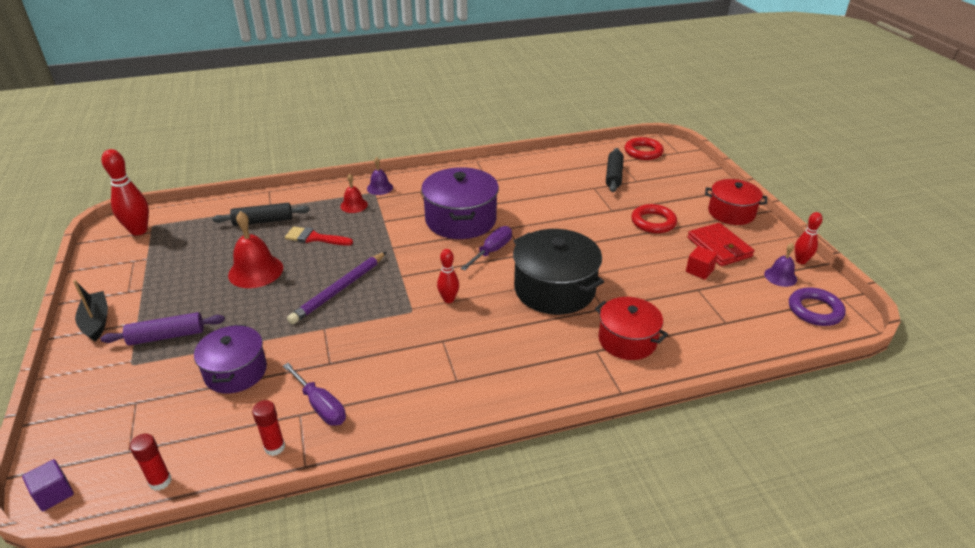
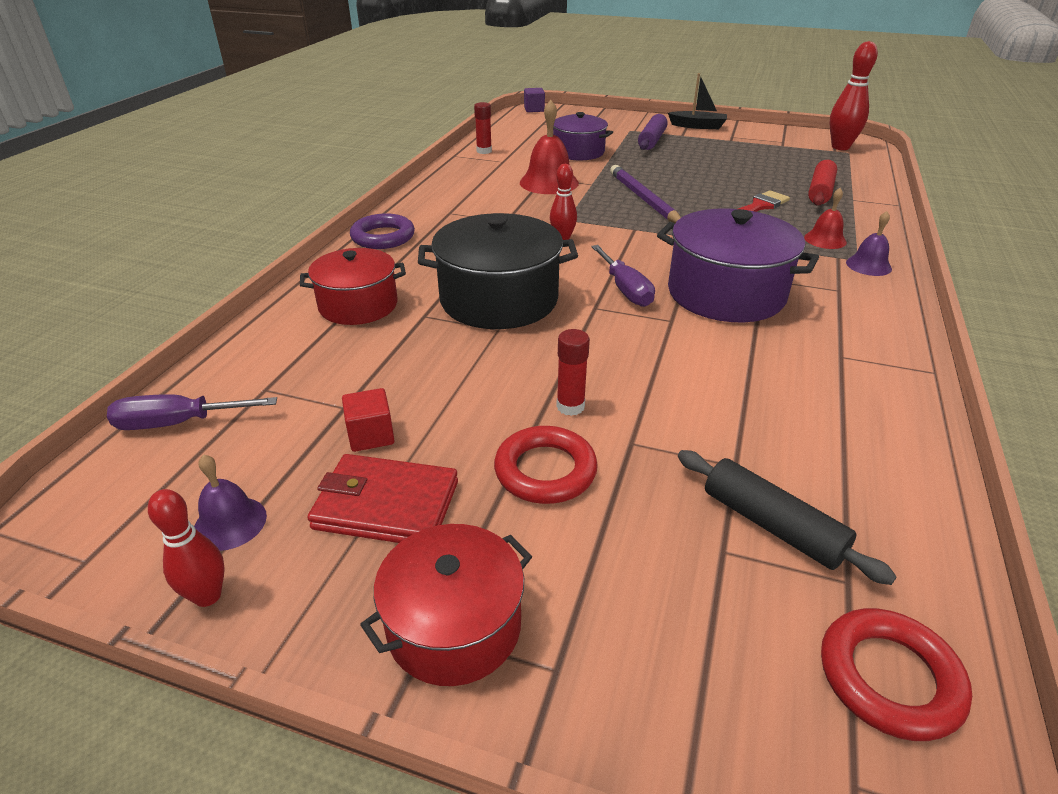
camera: 125 degrees right, 0 degrees up
red glue stick [130,434,172,491] -> red glue stick moved to [556,329,590,416]
black rolling pin [212,203,310,226] -> red rolling pin [808,160,837,206]
red bell [228,211,283,288] -> red bell moved to [520,100,579,194]
purple screwdriver [283,363,346,426] -> purple screwdriver moved to [107,394,277,430]
purple ring [789,287,846,326] -> purple ring moved to [350,213,415,249]

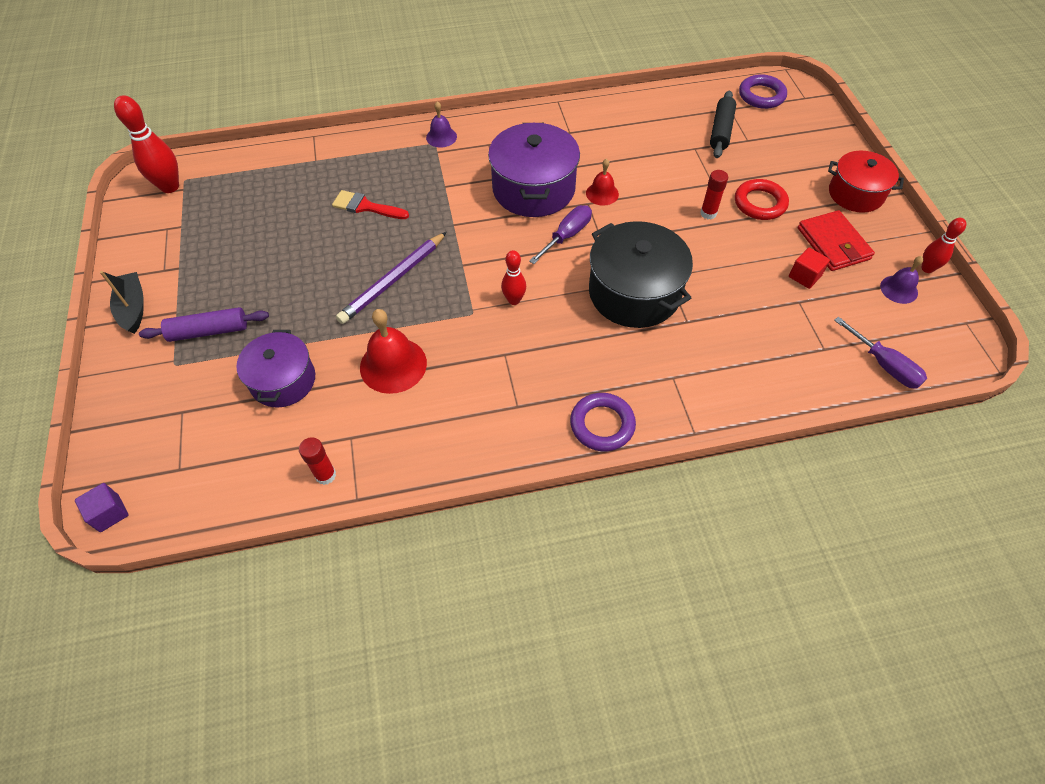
camera: 120 degrees left, 20 degrees up
red pot [300,248,406,325] -> none
red bell [804,188,847,249] -> red bell moved to [586,158,619,206]
red rolling pin [808,160,837,206] -> none
red ring [821,608,972,741] -> purple ring [739,74,787,109]

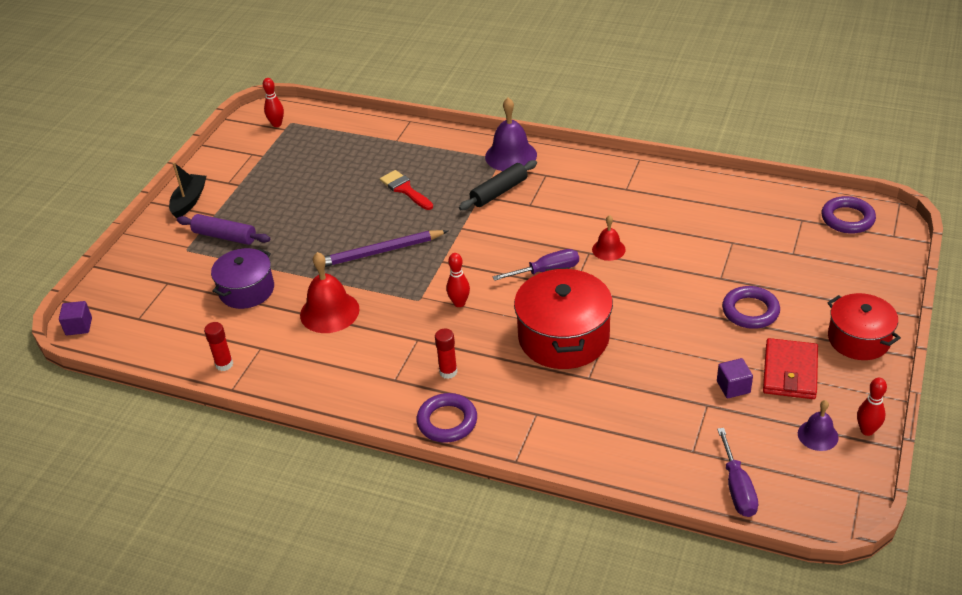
camera: 35 degrees right, 15 degrees down
red bowling pin [114,95,179,193] -> red bowling pin [263,78,284,127], size x0.60
purple bell [426,101,457,148] -> purple bell [485,98,537,171], size x1.73
purple pot [488,123,580,217] -> none
black pot [589,221,693,328] -> red pot [514,267,613,369]
red glue stick [700,170,728,219] -> red glue stick moved to [435,329,457,379]
black rolling pin [710,90,736,158] -> black rolling pin moved to [459,160,537,210]
red ring [735,179,789,220] -> purple ring [722,286,780,329]
red cube [789,248,830,289] -> purple cube [717,358,753,398]

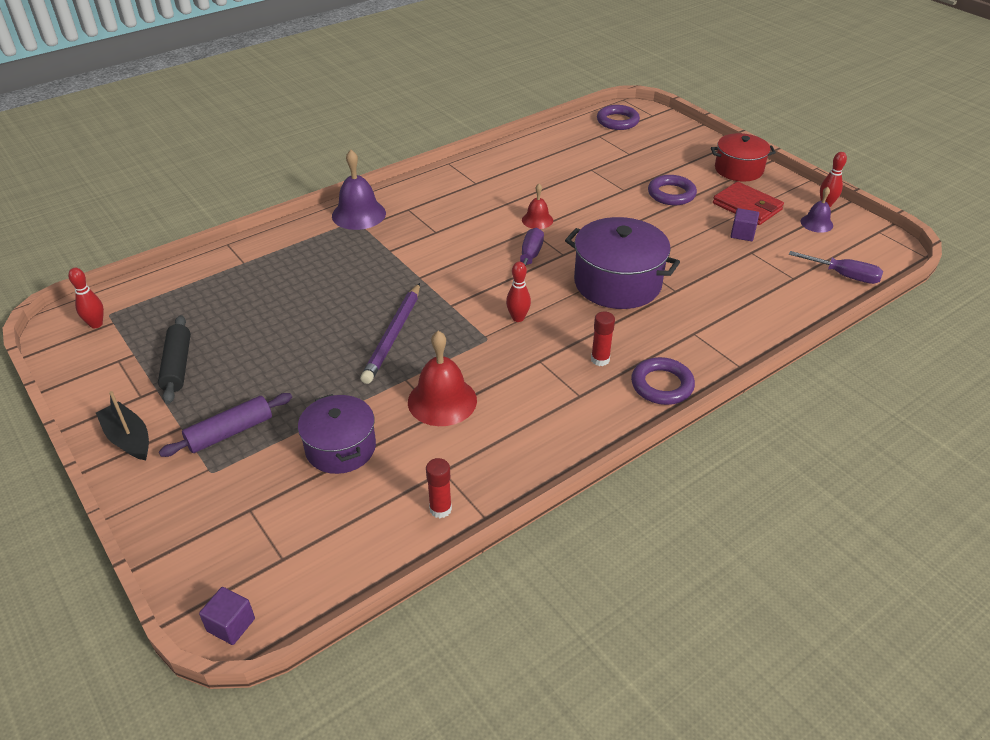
camera: 60 degrees left, 0 degrees up
red brush [380,170,433,210] -> none
black rolling pin [459,160,537,210] -> black rolling pin moved to [158,315,191,404]
red pot [514,267,613,369] -> purple pot [565,217,680,309]

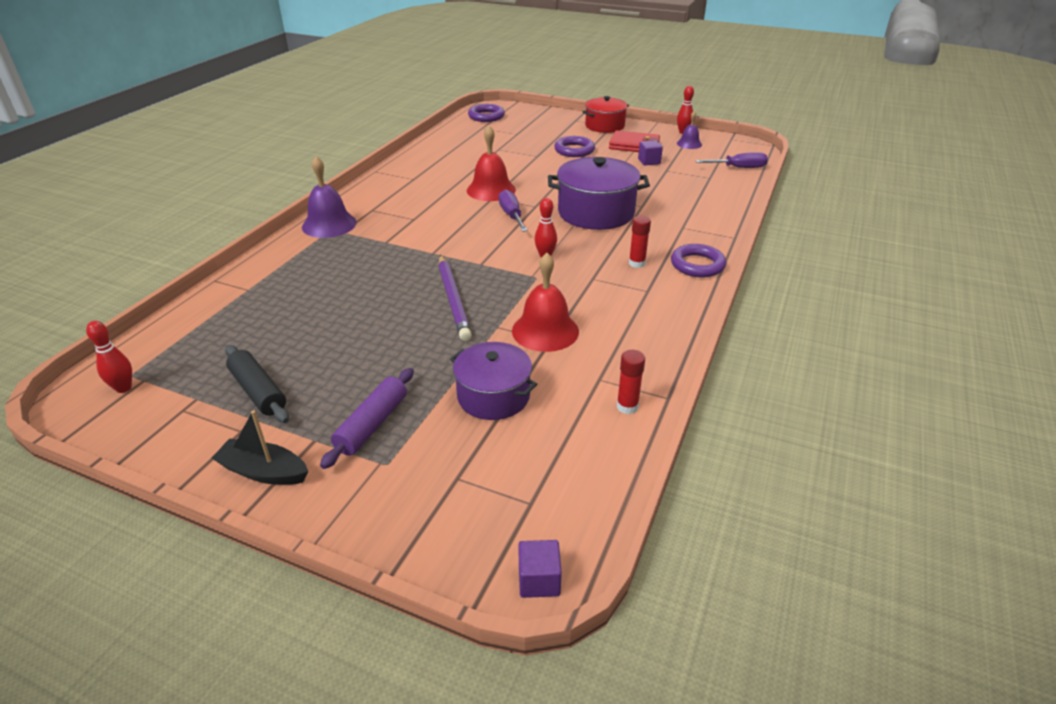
camera: 30 degrees left, 5 degrees down
red bell [522,184,553,229] -> red bell [467,126,516,201], size x1.73

